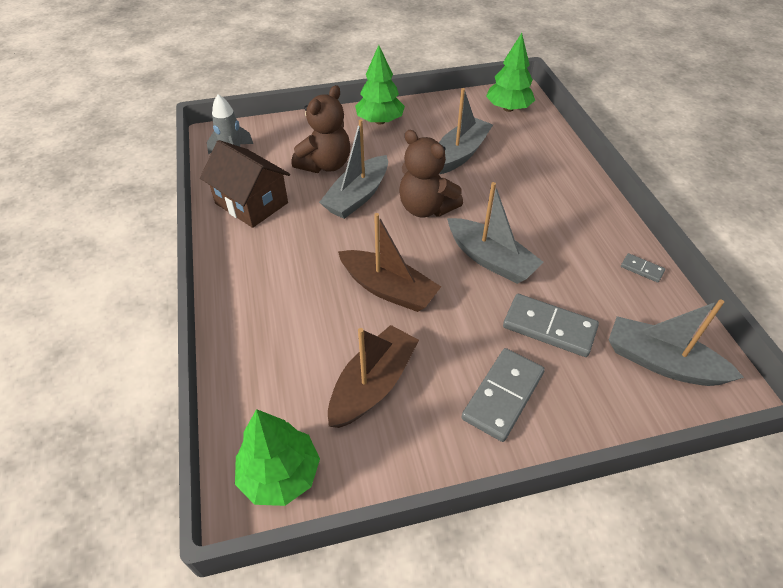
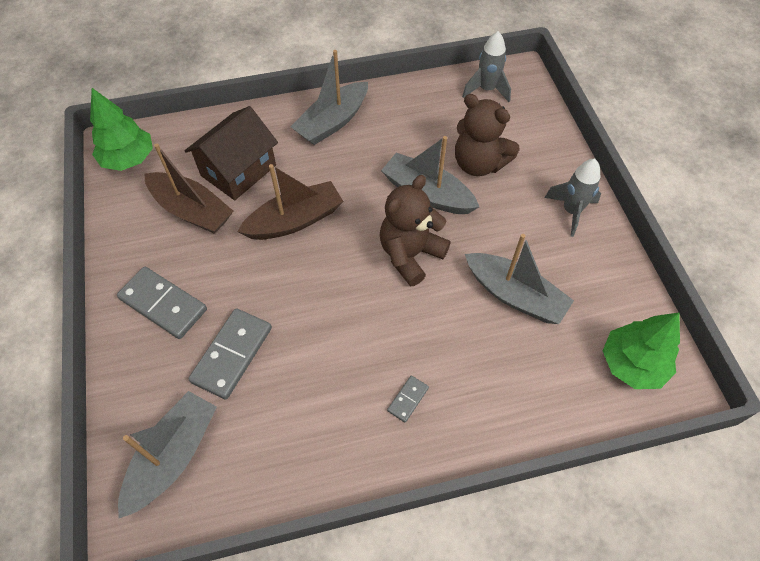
camera: 90 degrees right, 10 degrees up
brown house [200,140,290,228] -> brown house moved to [185,106,278,200]
brown boat [338,213,441,312] -> brown boat turned 150 degrees counterclockwise [237,164,343,240]
green tree [355,45,405,125] -> grey rocket [544,158,601,237]
grey boat [447,182,544,284] -> grey boat moved to [291,50,368,145]
grey domino [621,253,665,283] -> grey domino moved to [387,375,429,423]

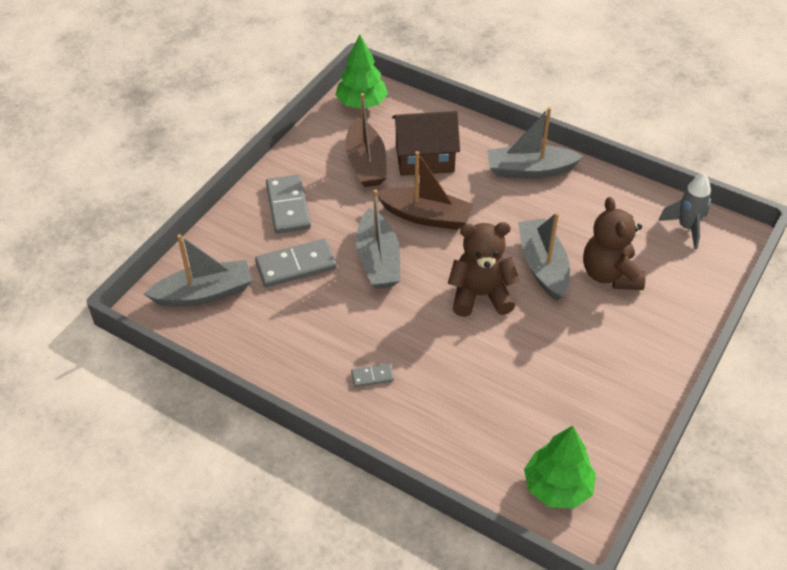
camera: 45 degrees right, 10 degrees down
grey boat [465,234,574,324] -> grey boat moved to [356,189,400,289]
grey rocket [544,158,601,237] -> none

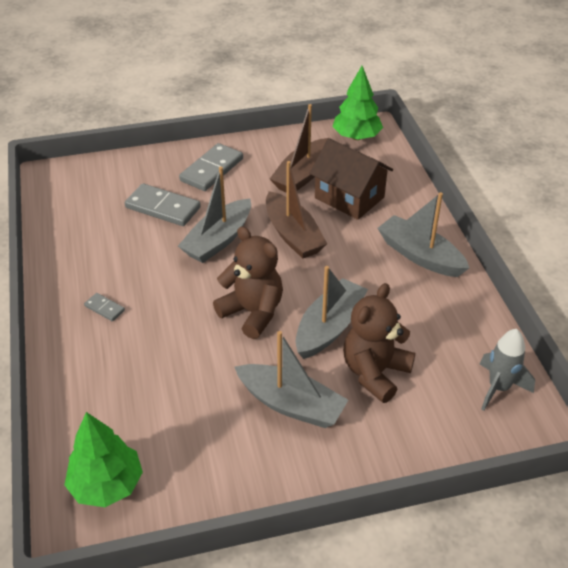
camera: 45 degrees right, 5 degrees down
grey boat [144,234,252,307] -> grey boat moved to [234,331,348,428]

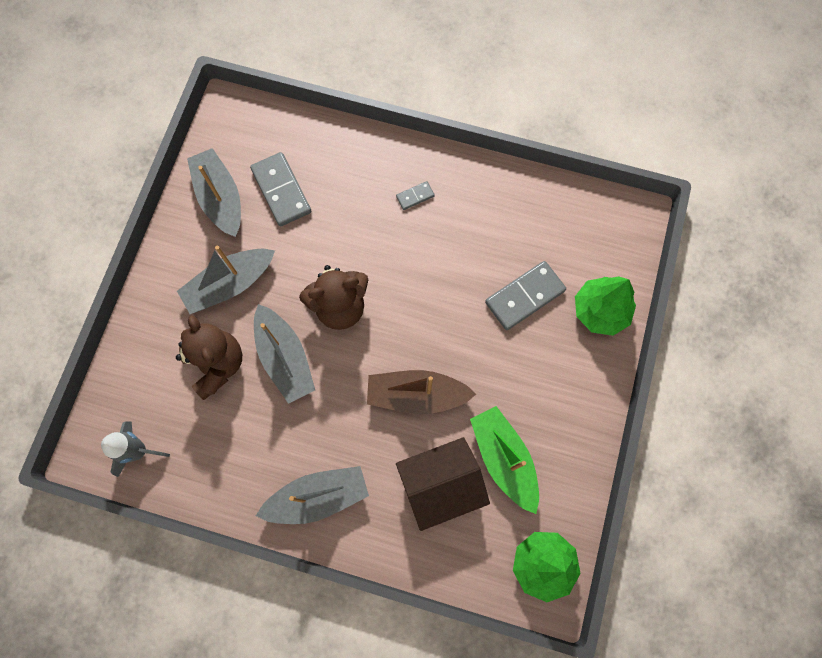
camera: 120 degrees right, 30 degrees up
green tree [64,412,143,507] -> green tree moved to [575,276,636,336]
grey boat [178,167,251,263] -> grey boat moved to [187,148,241,237]
grey domino [179,143,243,191] -> grey domino moved to [250,152,311,226]
brown boat [270,104,328,193] -> green boat [470,406,539,514]

